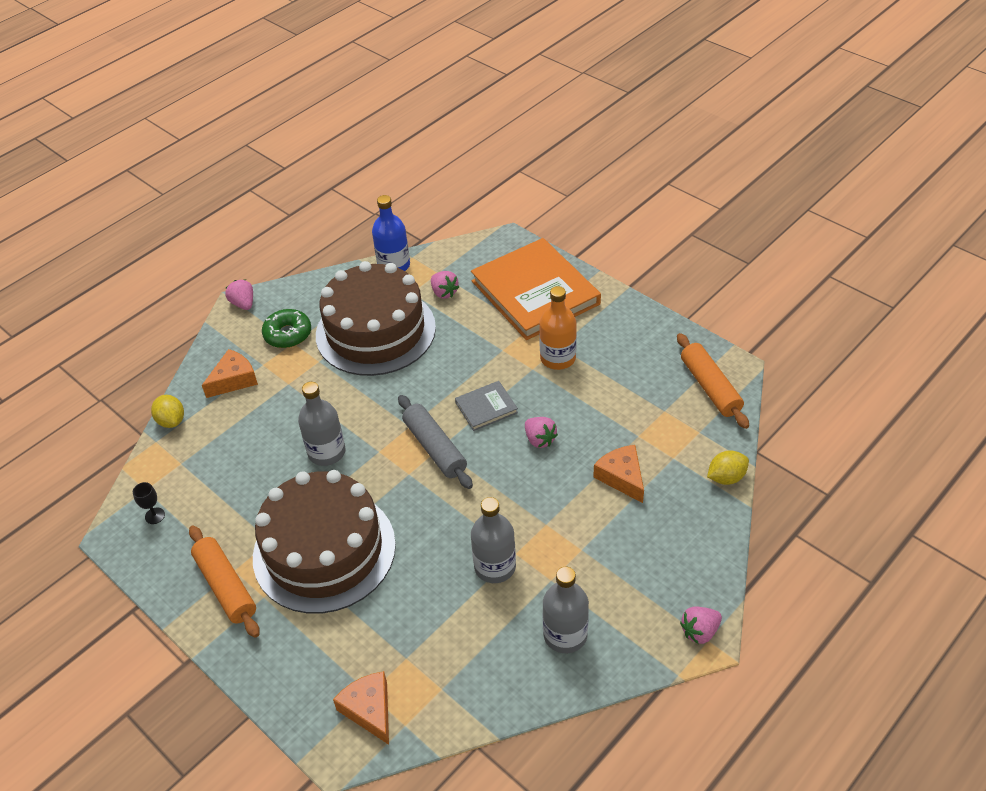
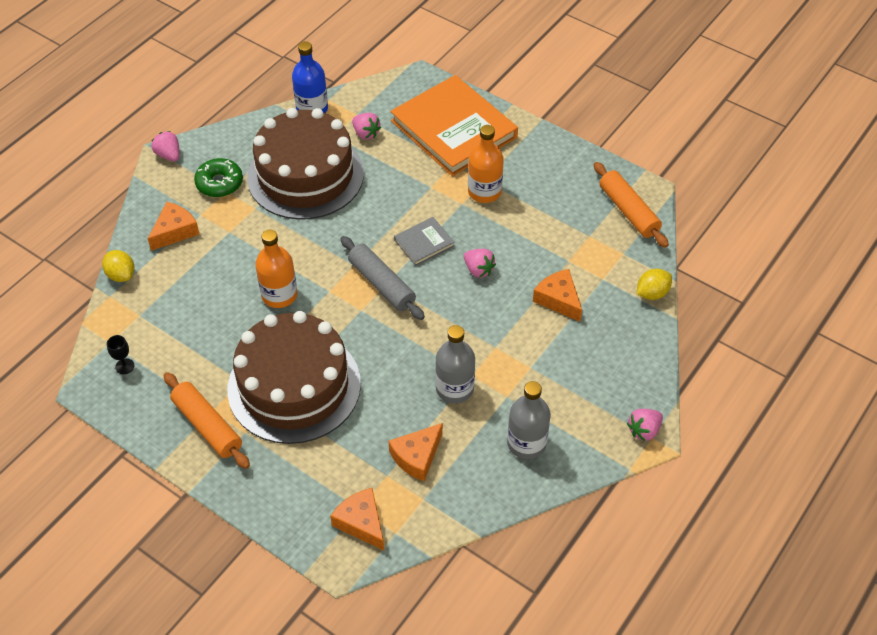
camera: 10 degrees left, 5 degrees up
grey bottle [298,382,346,466] -> orange bottle [255,230,298,308]
none -> orange cheese [389,423,443,481]

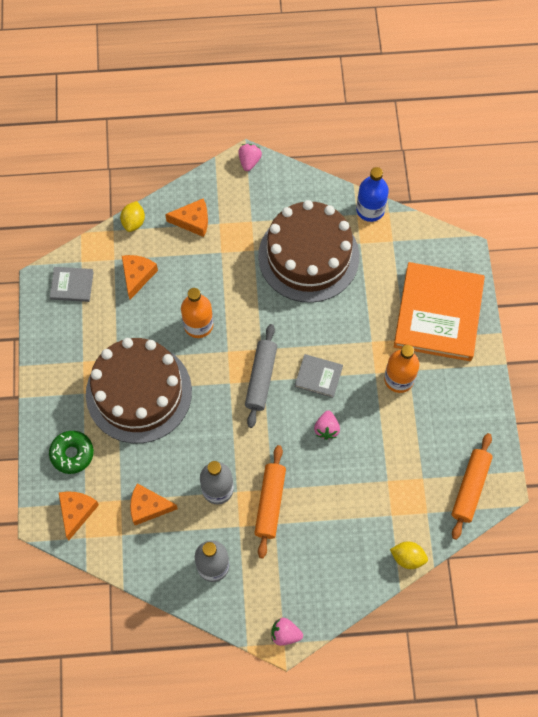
camera: 50 degrees right, 15 degrees up
black goblet [107,335,135,374] -> grey book [50,267,94,302]
orange rolling pin [164,372,250,469] -> orange rolling pin moved to [254,445,286,558]
green donut [194,158,243,197] -> green donut moved to [49,431,94,474]
pink strawberry [352,113,381,140] -> none
orange cheese [533,269,582,322] -> orange cheese moved to [122,255,158,300]

